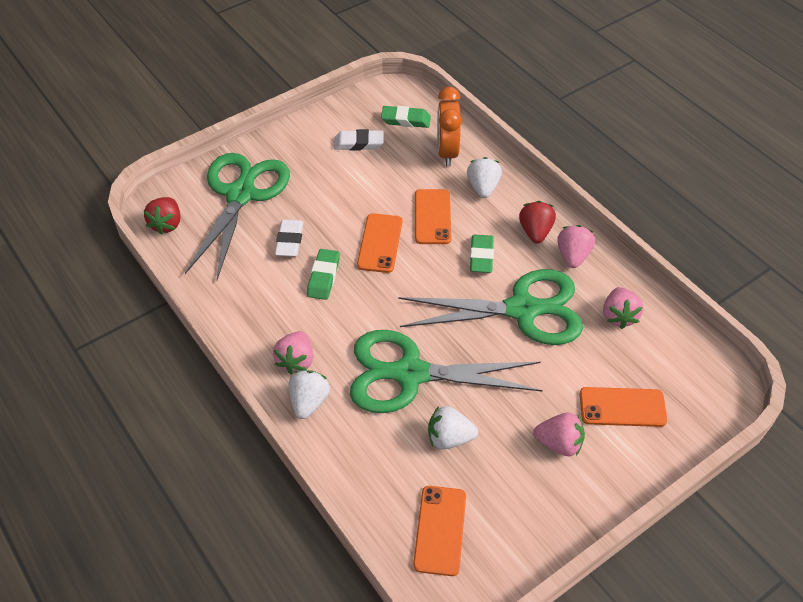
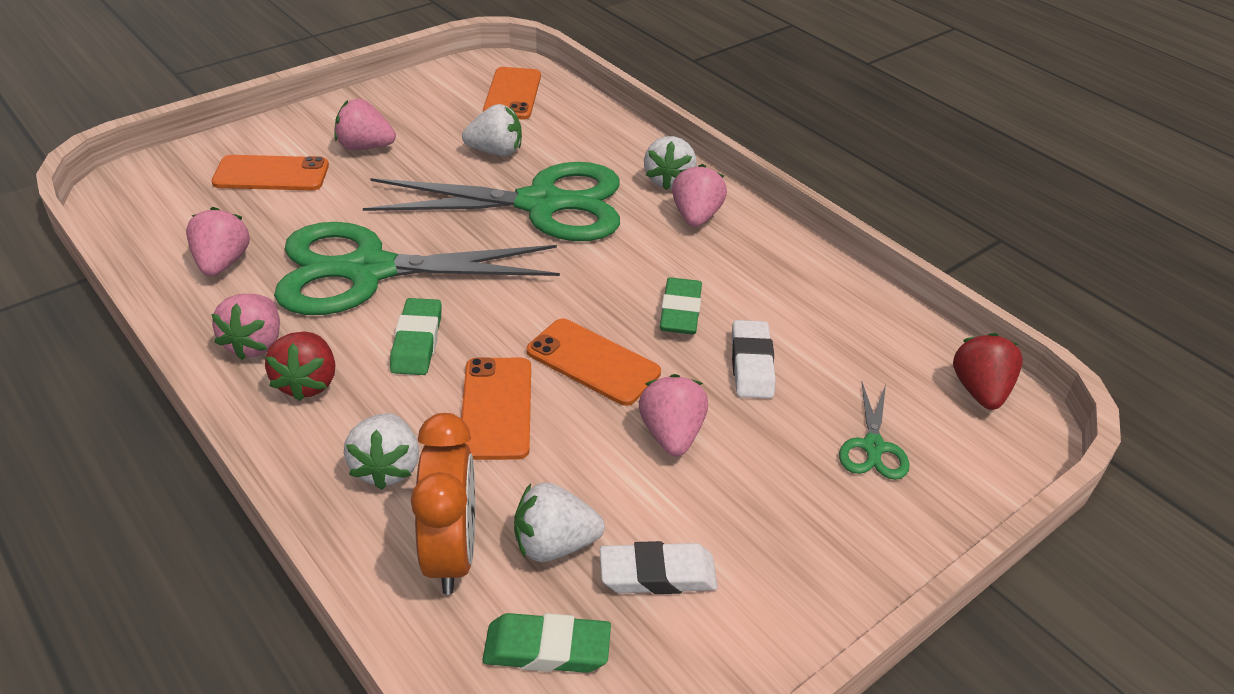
camera: 175 degrees right, 10 degrees down
green scissors [185,153,290,280] -> green scissors [839,382,909,480], size x0.41
orange phone [357,213,402,273] -> orange phone turned 60 degrees counterclockwise [526,318,661,406]
none -> white strawberry [514,482,605,562]
none -> pink strawberry [639,374,708,456]

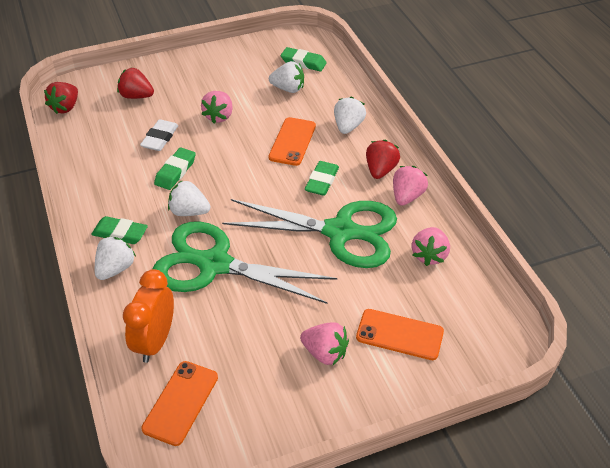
camera: 160 degrees left, 5 degrees up
orange clock [411,413,475,594] -> orange clock moved to [123,269,174,363]
white strawberry [462,104,522,156] -> white strawberry moved to [168,180,211,216]
orange phone [526,318,661,406] -> none
white eraser [600,541,718,594] -> none
pink strawberry [672,164,727,227] -> green eraser [91,216,148,244]
green scissors [839,382,909,480] -> red strawberry [117,68,154,99]

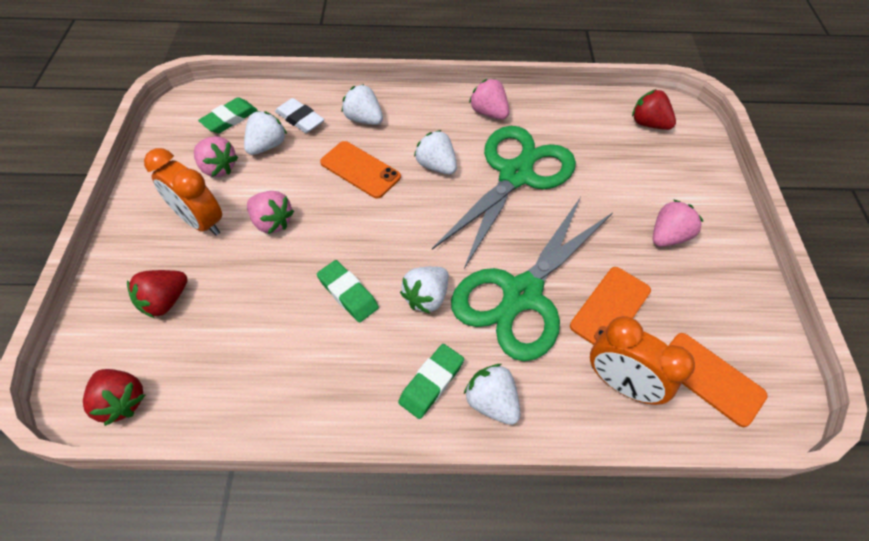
camera: 70 degrees left, 10 degrees up
white eraser [140,119,179,151] -> white eraser moved to [275,98,324,133]
green eraser [305,161,339,196] -> white strawberry [414,130,457,174]
orange phone [356,309,444,360] -> orange phone moved to [570,267,651,345]
red strawberry [366,140,400,179] -> red strawberry moved to [632,89,676,130]
pink strawberry [412,227,450,266] -> pink strawberry moved to [194,136,238,177]
none -> orange clock [144,148,222,235]

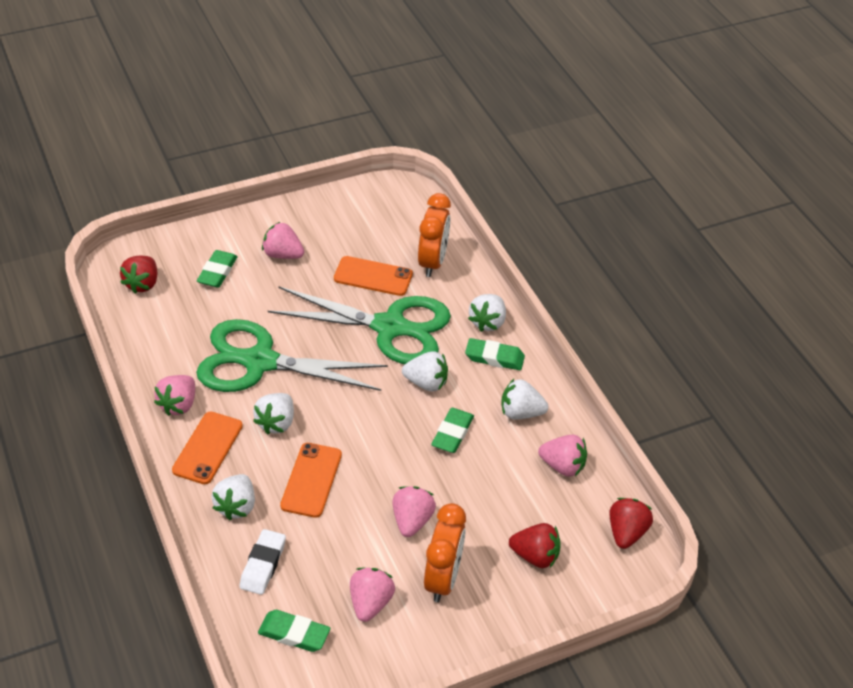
camera: 115 degrees left, 10 degrees down
white strawberry [244,111,287,155] -> white strawberry moved to [501,379,548,420]
orange phone [668,333,768,427] -> orange phone moved to [172,411,243,484]
none -> green eraser [197,250,238,288]
none -> pink strawberry [538,435,587,477]

